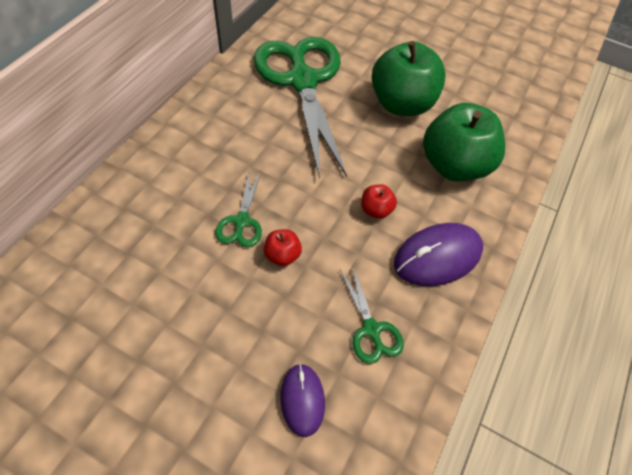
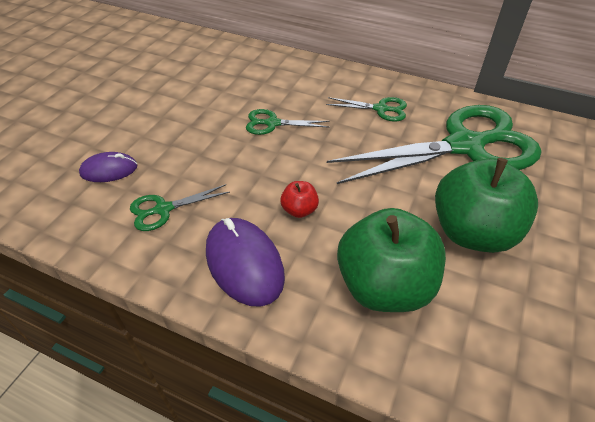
camera: 90 degrees right, 10 degrees down
red apple [264,229,302,266] -> none
none -> green scissors [326,97,407,122]

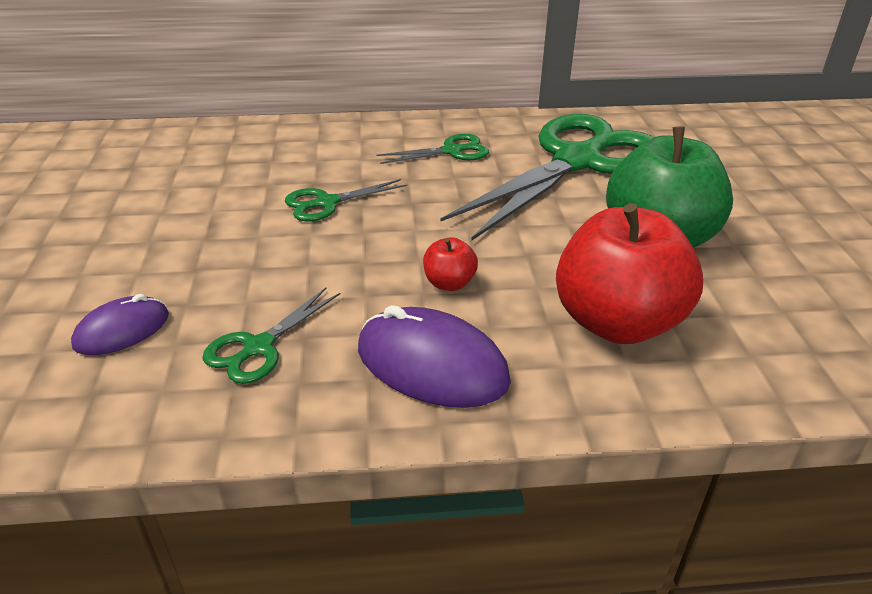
camera: 30 degrees left, 10 degrees down
green apple [337,208,446,312] -> red apple [556,203,703,344]

